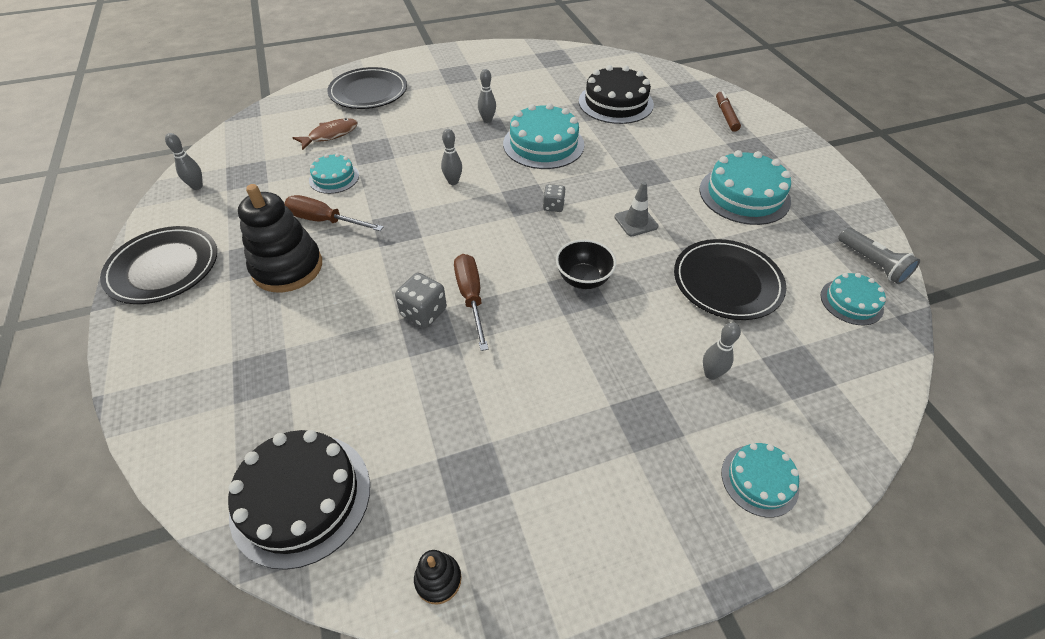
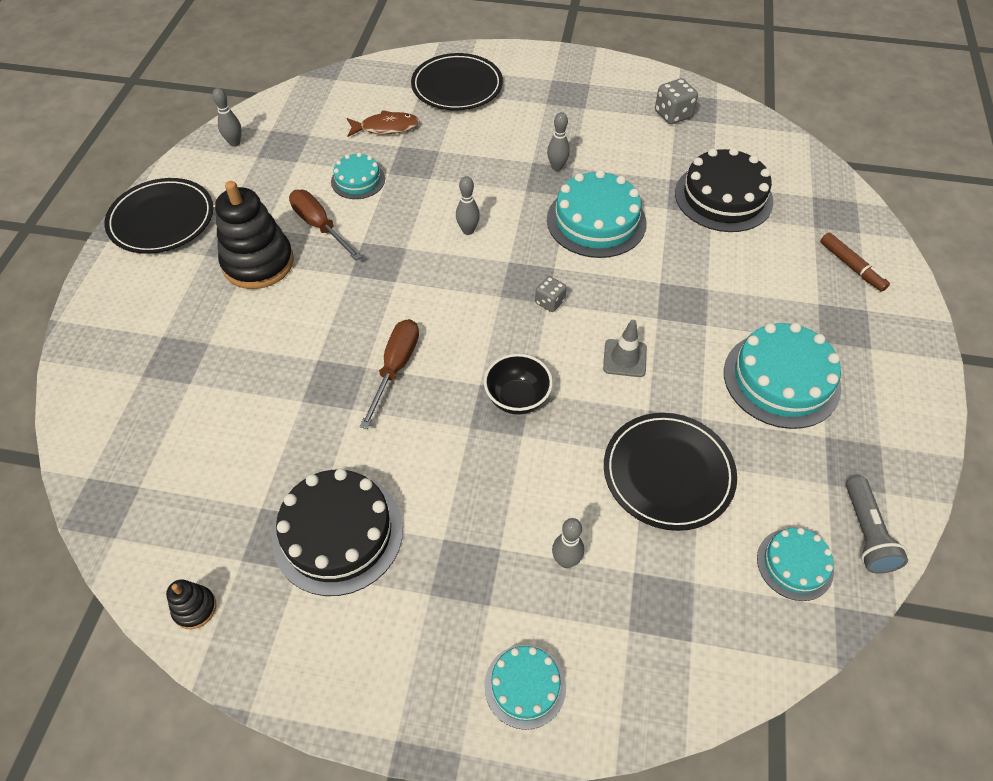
camera: 30 degrees right, 5 degrees up
black cake [228,430,370,570] -> black cake moved to [272,468,403,596]
grey dice [395,273,447,328] -> grey dice moved to [655,78,698,124]
brown marker [716,91,741,132] -> brown marker turned 120 degrees clockwise [820,232,890,292]

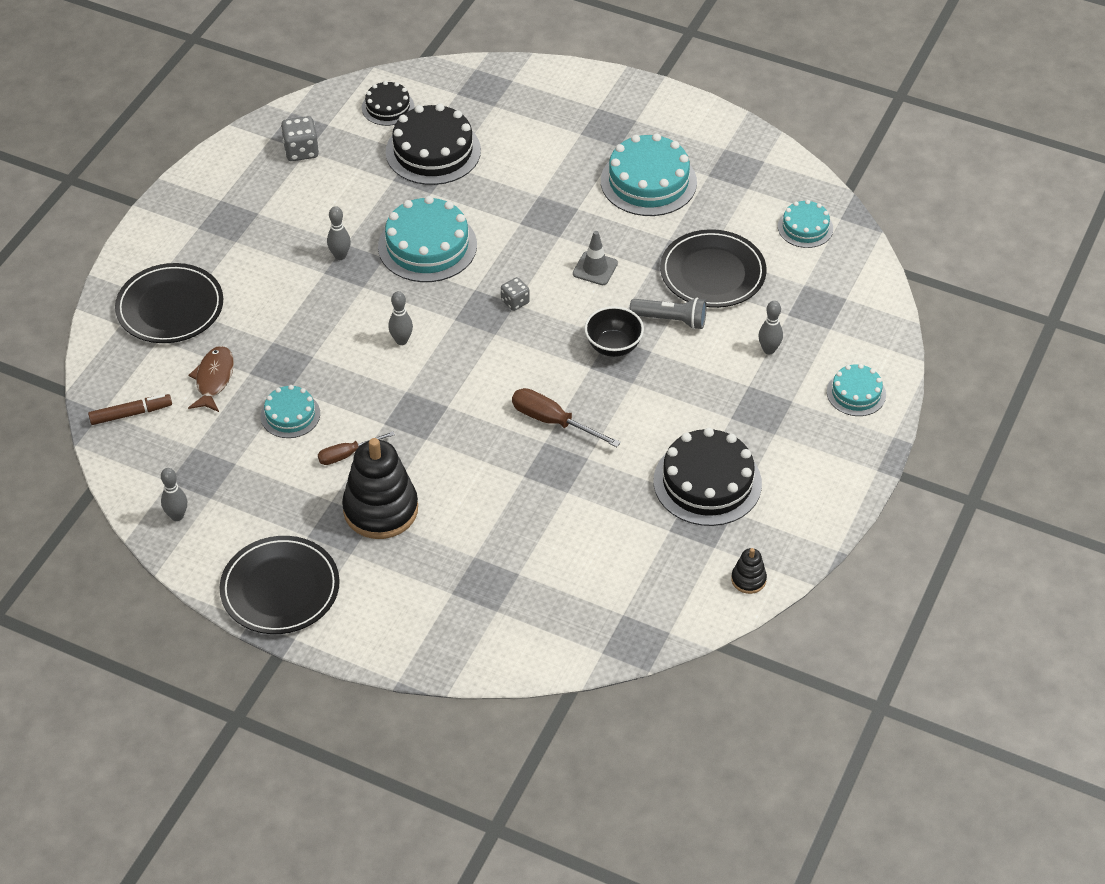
camera: 75 degrees left, 5 degrees down
brown screwdriver [289,190,362,260] -> brown screwdriver [318,431,395,465], size x0.66
brown marker [820,232,890,292] -> brown marker moved to [88,394,172,425]
grey flashlight [846,476,908,574] -> grey flashlight moved to [629,298,707,330]
none -> black cake [362,81,414,126]

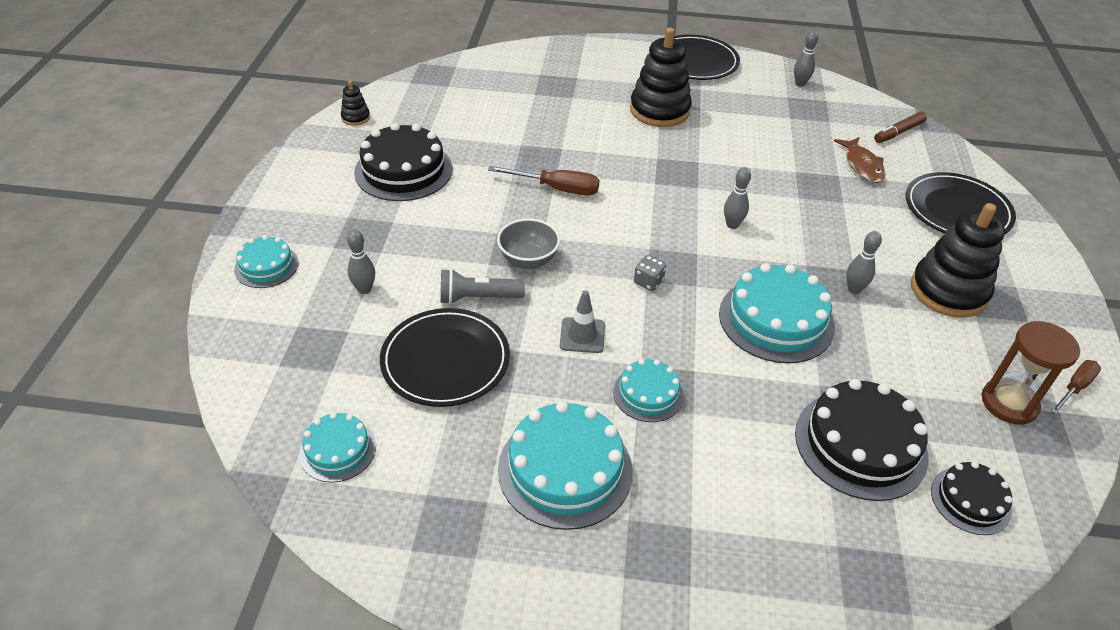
camera: 160 degrees right, 5 degrees down
turquoise cake [261,385,320,438] -> turquoise cake moved to [613,359,684,422]
grey dice [281,116,319,161] -> brown hourglass [982,321,1080,425]
brown screwdriver [318,431,395,465] -> brown screwdriver moved to [1051,360,1101,414]
black bowl [584,306,644,357] -> grey bowl [497,218,560,269]
none -> black stacking toy [911,203,1005,318]

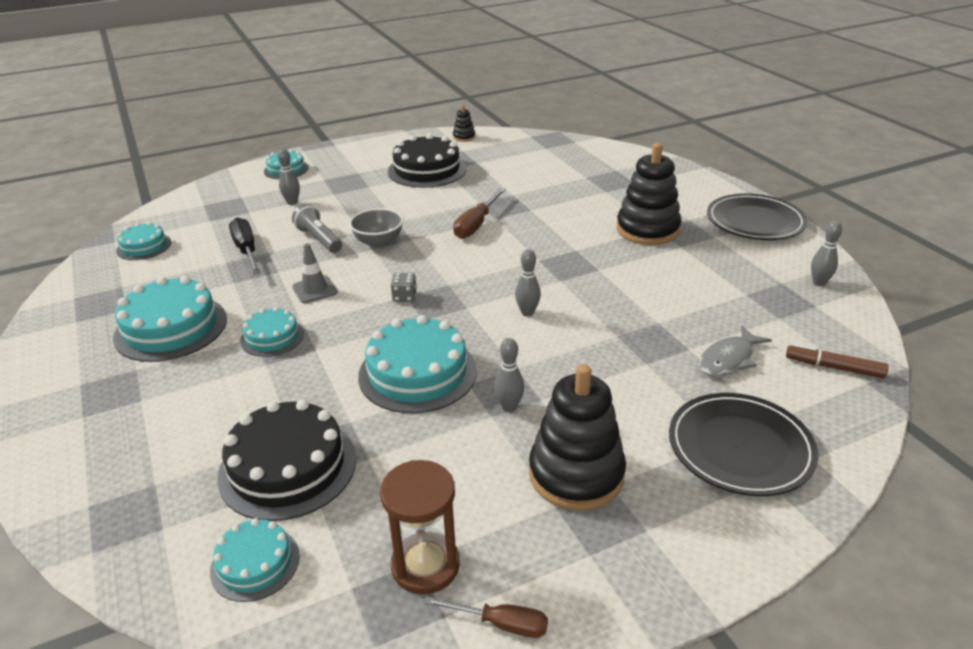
camera: 60 degrees right, 10 degrees down
black plate [380,308,510,407] -> black screwdriver [229,218,261,275]
brown screwdriver [488,166,599,195] -> brown screwdriver turned 45 degrees clockwise [453,188,506,239]
brown fish [834,137,885,183] -> grey fish [699,326,772,376]
black cake [931,462,1013,535] -> turquoise cake [210,518,300,602]

